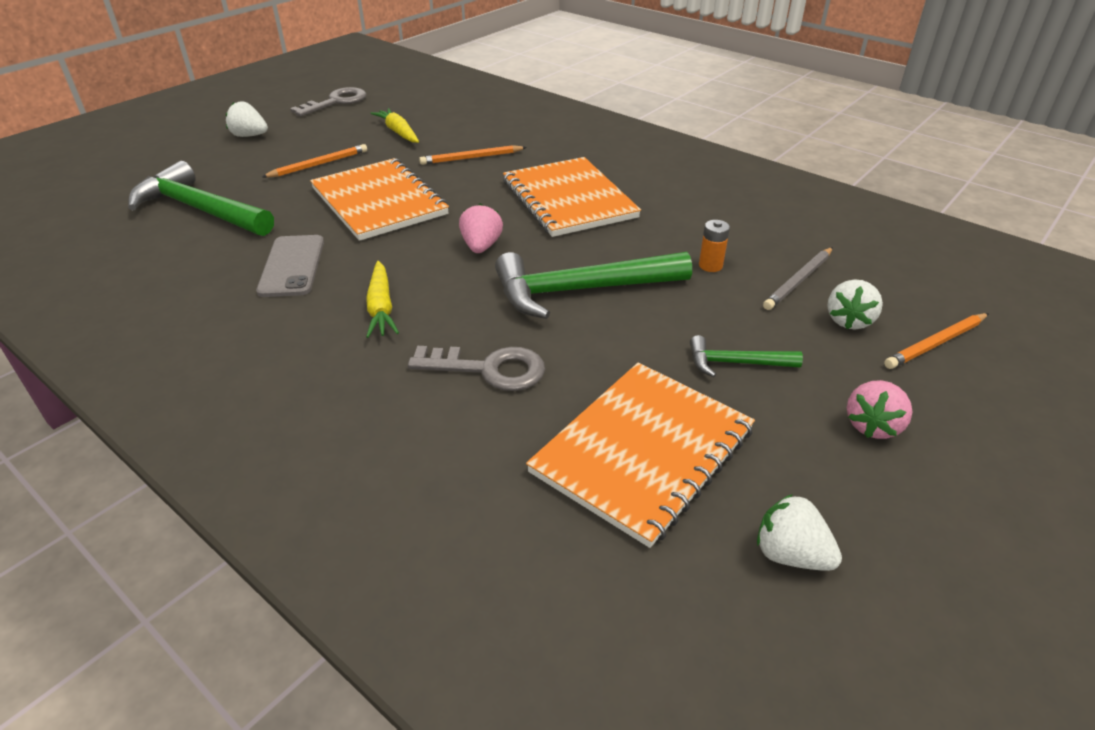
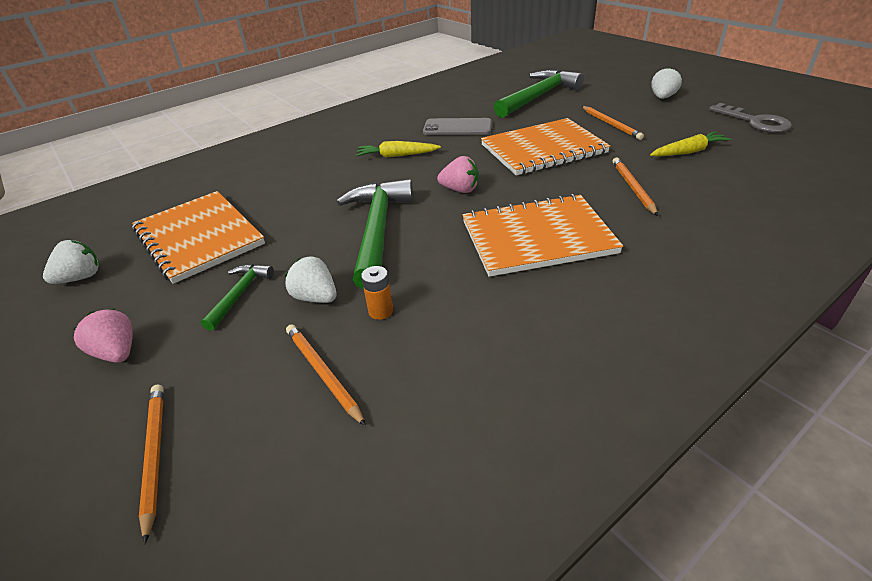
camera: 105 degrees right, 0 degrees up
grey key [408,346,545,391] -> none
grey pencil [763,247,833,310] -> orange pencil [286,324,366,426]
white strawberry [827,279,883,330] -> white strawberry moved to [285,256,337,303]

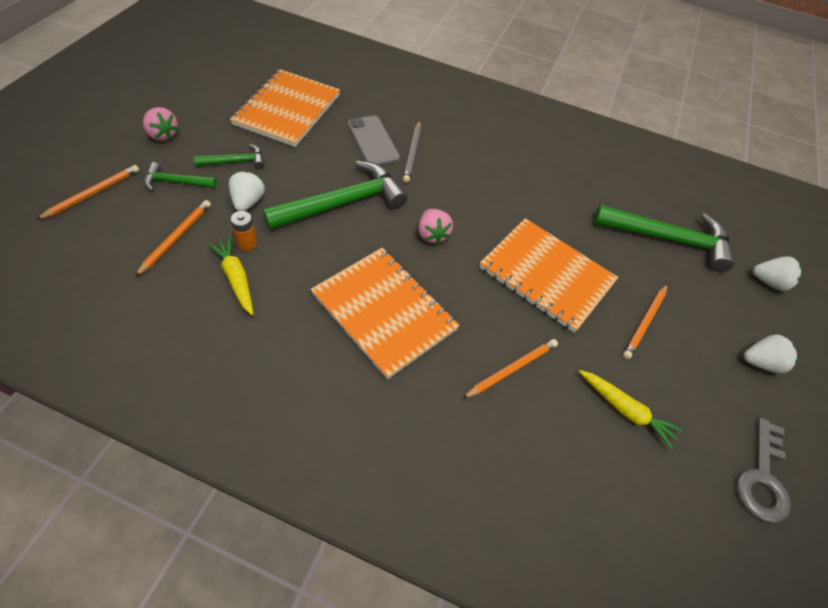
camera: 50 degrees right, 15 degrees up
white strawberry [43,240,99,284] -> white strawberry moved to [753,256,801,291]
pink strawberry [73,309,133,363] -> pink strawberry turned 120 degrees clockwise [143,107,178,141]
yellow carrot [356,141,441,158] -> yellow carrot moved to [208,236,254,315]
grey phone [423,118,492,135] -> grey phone moved to [348,115,400,165]
none -> green hammer [144,162,217,191]
none -> grey pencil [403,121,421,183]

